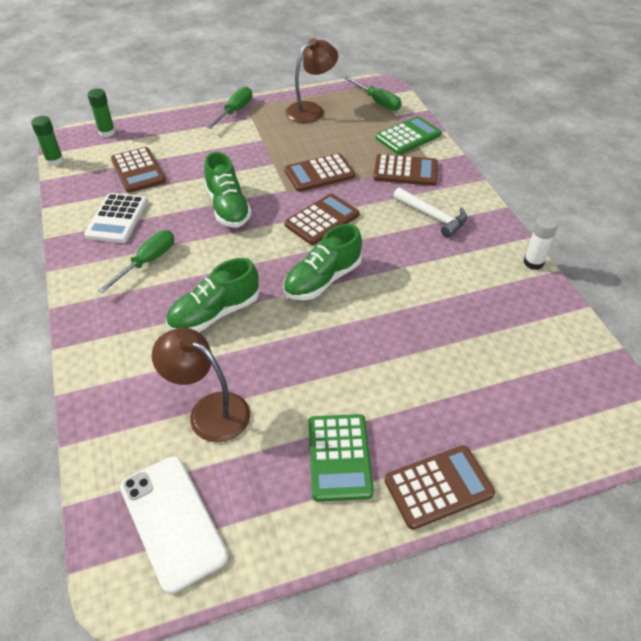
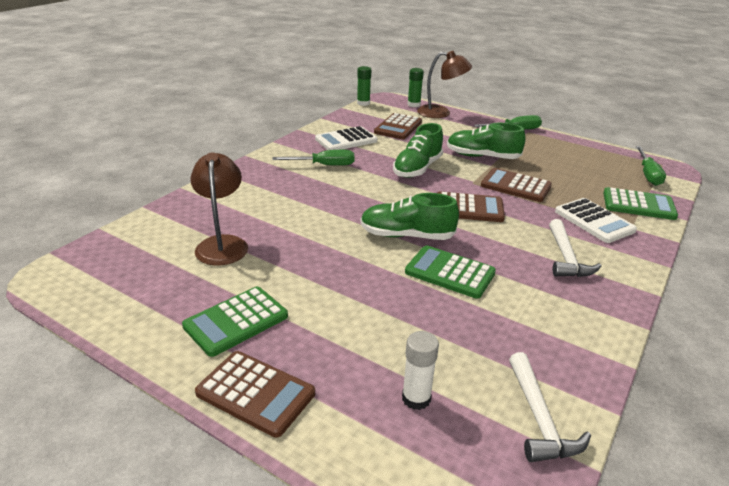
camera: 50 degrees right, 15 degrees down
white phone [120,456,228,594] -> none
green shoe [166,258,259,332] -> green shoe moved to [447,123,526,159]
brown lamp [286,38,338,123] -> brown lamp moved to [417,51,472,118]
brown calculator [373,154,438,186] -> white calculator [555,198,637,243]
white glue stick [523,215,558,270] -> white glue stick moved to [402,331,439,410]
none -> green calculator [405,246,496,299]
none -> white hammer [509,352,591,462]

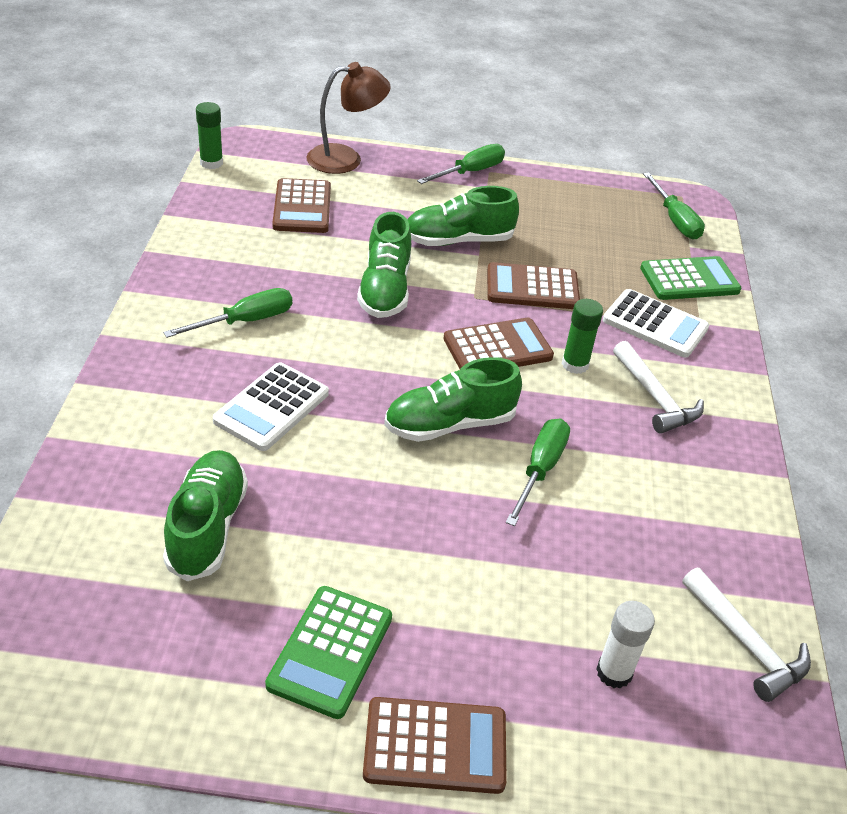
camera: 30 degrees left, 10 degrees up
brown lamp [190,152,248,266] -> green shoe [163,450,248,581]
white calculator [315,126,377,150] -> white calculator moved to [213,362,329,451]
green calculator [405,246,496,299] -> green screwdriver [506,419,570,526]
green glue stick [407,68,424,107] -> green glue stick moved to [562,299,603,374]

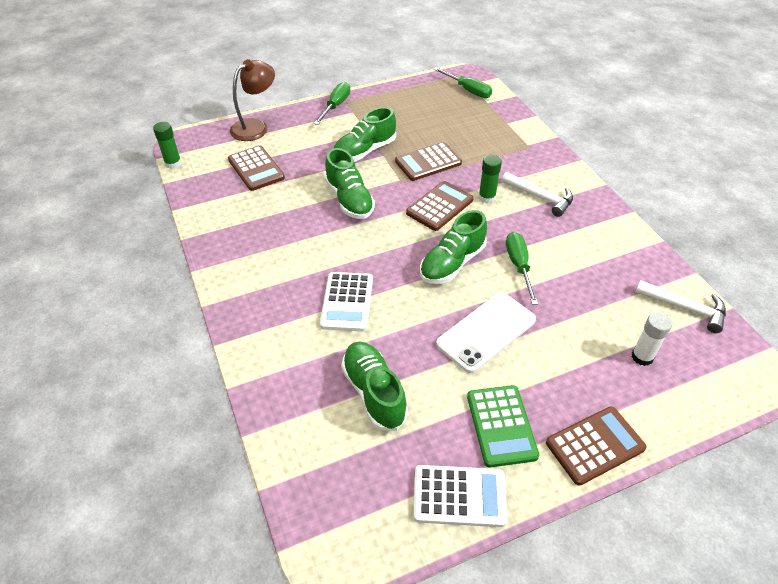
camera: 25 degrees left, 5 degrees up
green screwdriver [163,288,292,338] -> none
white calculator [603,289,709,358] -> white calculator moved to [414,465,508,527]
green calculator [640,256,741,300] -> none
none -> white phone [436,292,536,373]

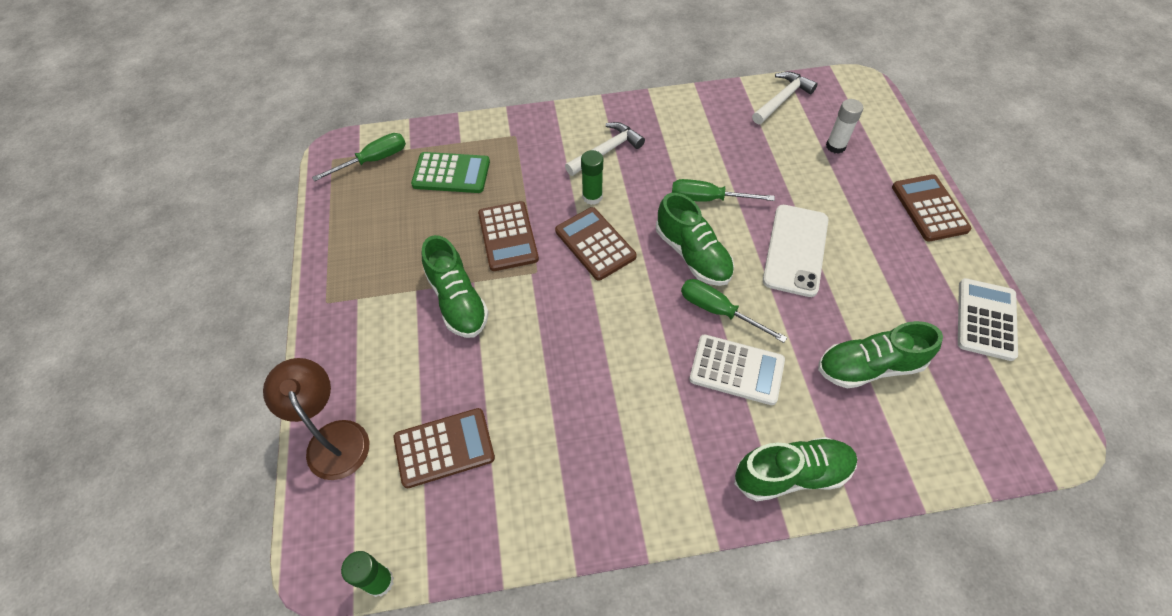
camera: 75 degrees left, 10 degrees up
green screwdriver [314,82,350,125] -> green screwdriver moved to [681,279,787,343]
green shoe [325,148,375,219] -> green shoe moved to [734,437,857,501]
white phone [436,292,536,373] -> white phone turned 45 degrees clockwise [763,205,828,297]
green calculator [467,385,539,467] -> green calculator moved to [411,152,490,193]

